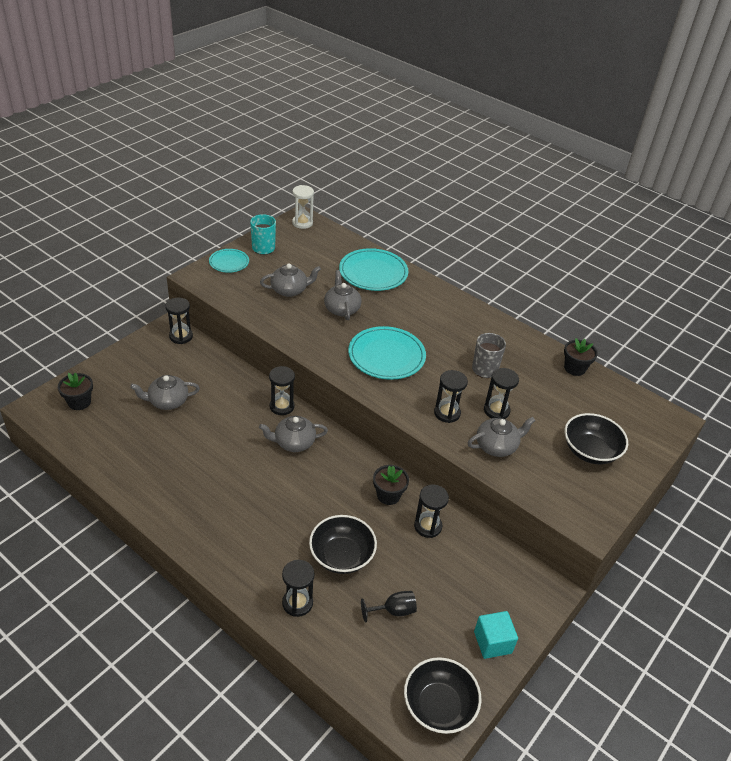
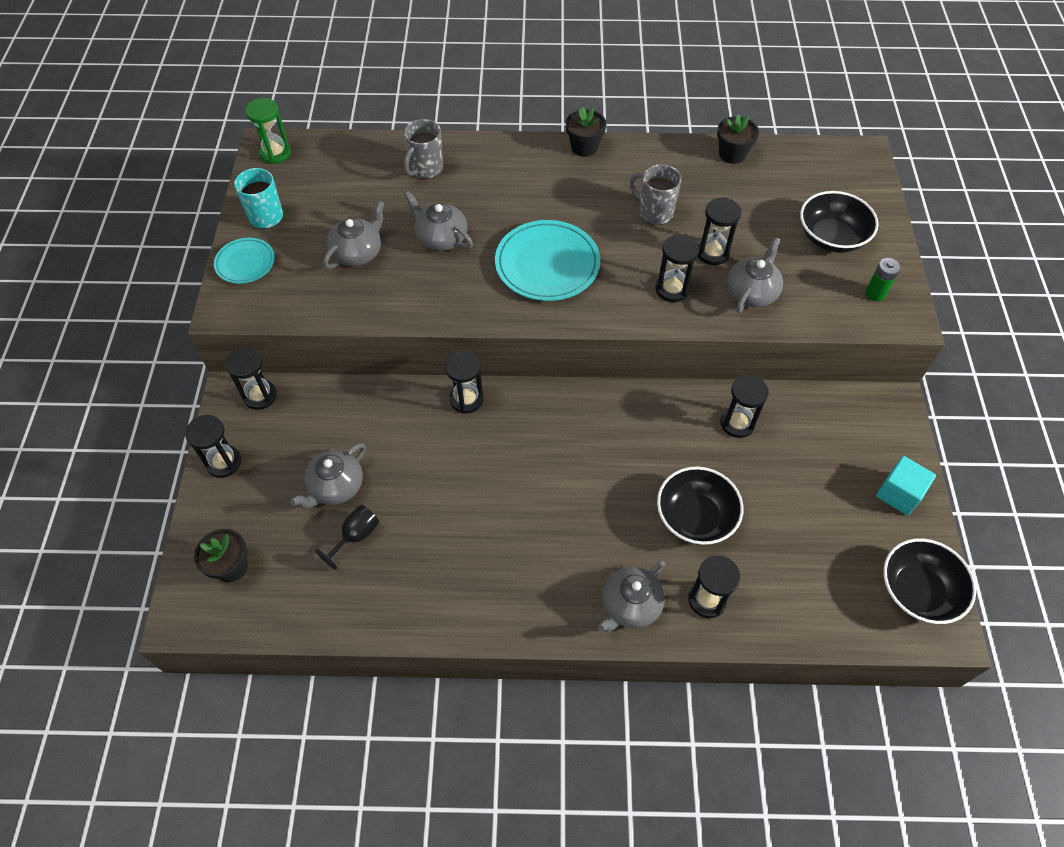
camera: 35 degrees left, 15 degrees up
grey teapot [259,416,328,452] -> grey teapot moved to [598,560,665,632]
white hourglass [292,185,314,229] -> green hourglass [245,98,291,164]
turquoise plate [339,248,408,291] -> grey mug [404,119,443,179]
black goblet [361,591,417,623] -> black goblet moved to [315,505,379,570]
black flower pot [373,465,409,505] -> black flower pot moved to [566,107,607,157]
none -> black hourglass [185,415,242,478]
none -> green battery [865,258,901,301]

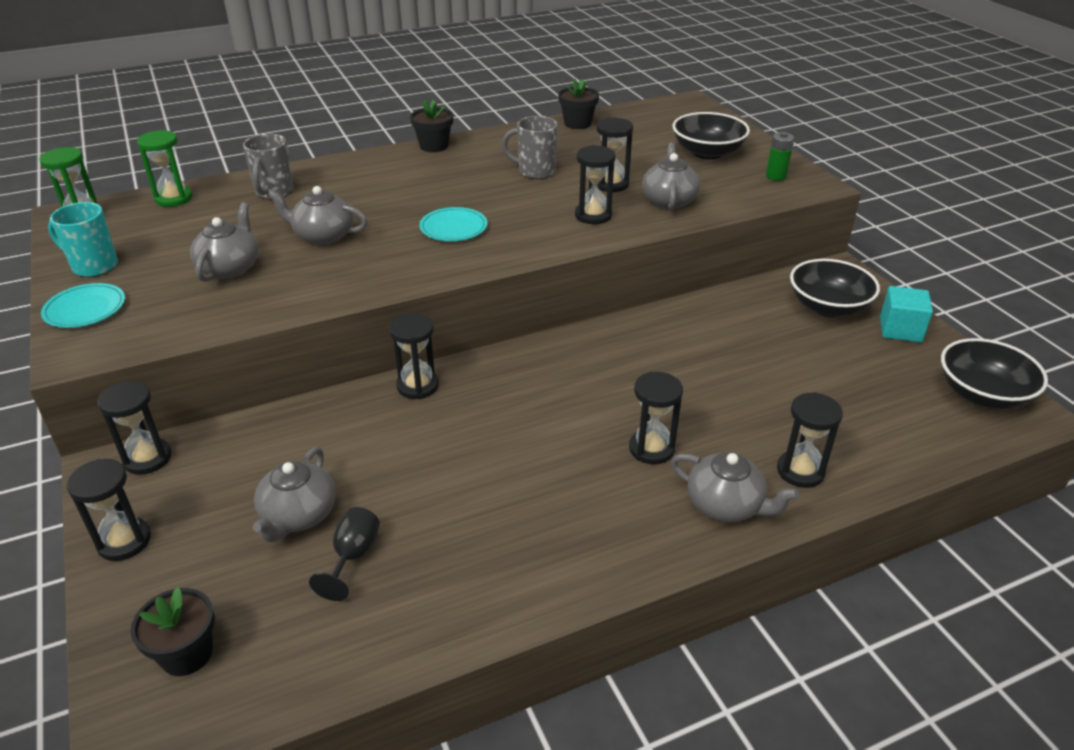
camera: 25 degrees left, 20 degrees down
turquoise plate [495,220,601,301] -> turquoise plate [419,207,487,241], size x0.57
grey teapot [598,560,665,632] -> grey teapot turned 75 degrees counterclockwise [671,452,799,522]
black bowl [657,467,744,545] -> black bowl moved to [790,259,880,317]
black hourglass [720,375,769,438] -> black hourglass moved to [629,372,683,464]
none -> green hourglass [137,130,193,207]

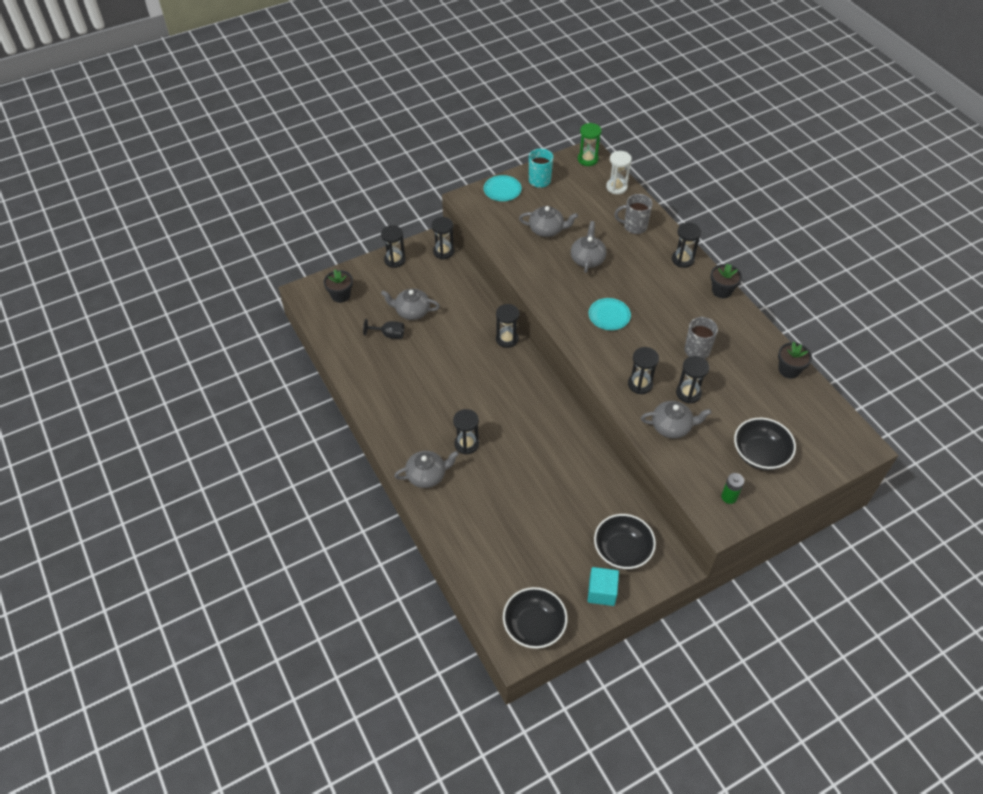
camera: 85 degrees right, 15 degrees up
green hourglass [137,130,193,207] -> white hourglass [606,151,632,194]
grey teapot [671,452,799,522] -> grey teapot turned 135 degrees counterclockwise [394,451,459,488]
black hourglass [777,392,843,488] -> black hourglass moved to [672,223,701,268]

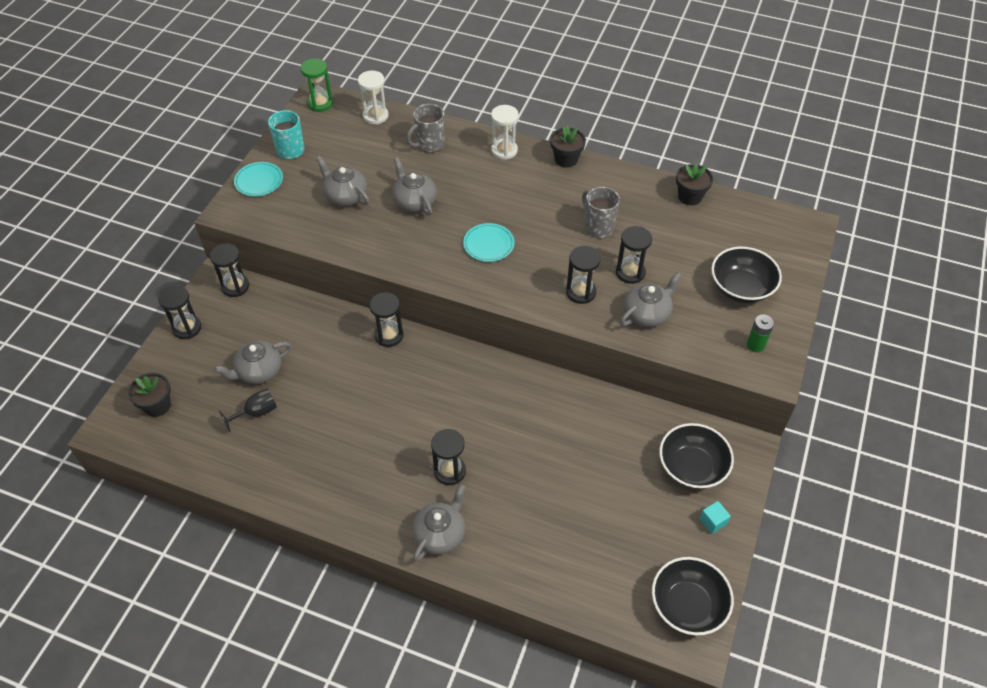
camera: 40 degrees left, 0 degrees up
grey teapot [519,206,578,237] -> grey teapot turned 105 degrees counterclockwise [316,156,370,206]
turquoise cube [588,567,619,606] -> turquoise cube [699,501,731,534], size x0.62
black hourglass [672,223,701,268] -> white hourglass [491,105,519,160]

